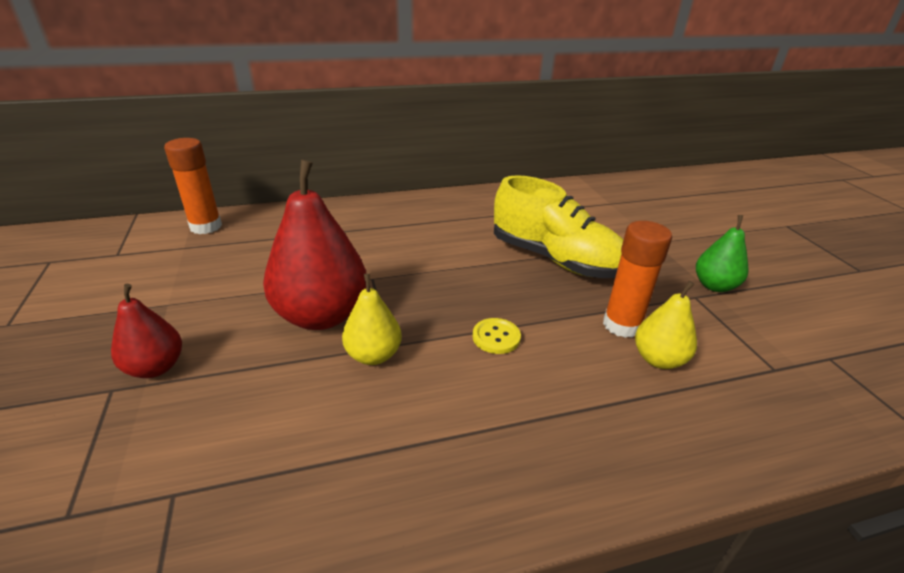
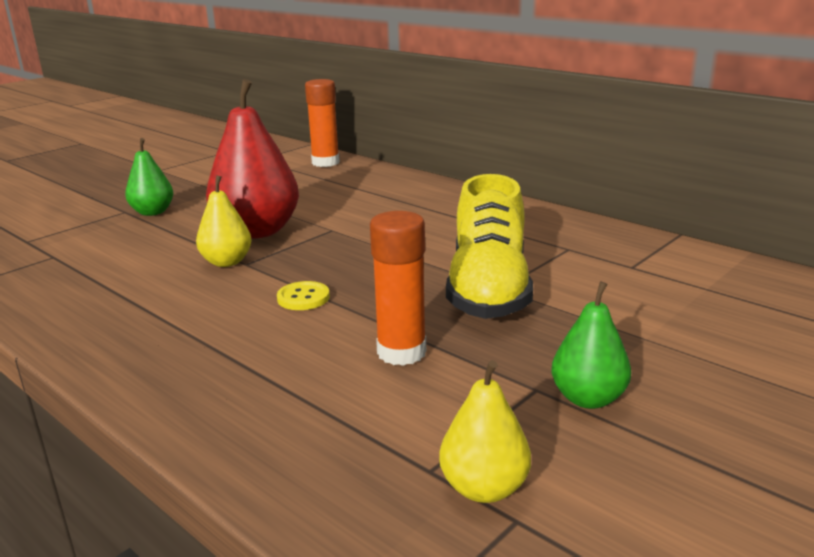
camera: 60 degrees right, 10 degrees down
red pear [111,284,182,378] -> green pear [125,138,173,216]
yellow pear [635,281,697,369] -> yellow pear moved to [439,360,531,503]

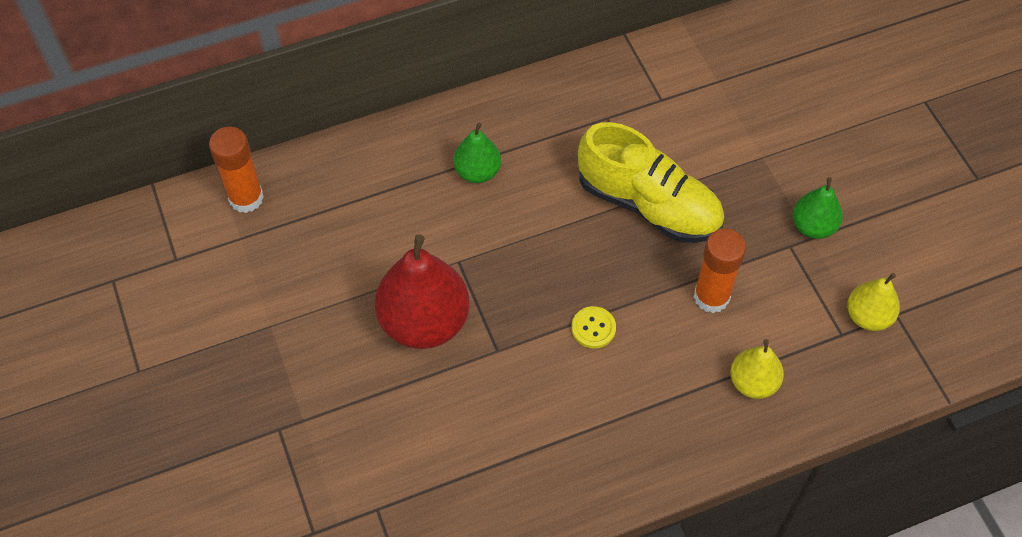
camera: 65 degrees left, 35 degrees up
green pear [125,138,173,216] -> green pear moved to [454,122,501,183]
yellow pear [196,175,252,267] -> yellow pear moved to [731,339,784,399]

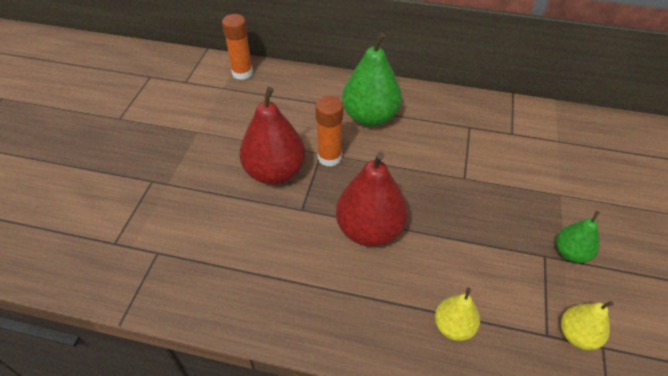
camera: 35 degrees right, 10 degrees down
green pear [454,122,501,183] -> green pear [342,33,402,127], size x1.83
yellow button [571,306,616,349] -> red pear [336,152,408,247]
yellow shoe [578,122,725,243] -> none
orange glue stick [694,228,746,313] -> orange glue stick moved to [315,96,343,167]

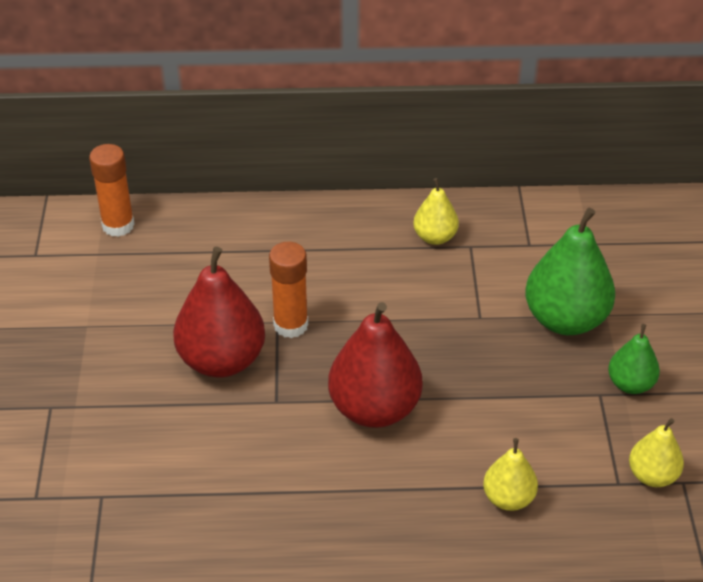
camera: 15 degrees left, 5 degrees down
green pear [342,33,402,127] -> green pear moved to [525,208,615,335]
none -> yellow pear [413,178,459,245]

